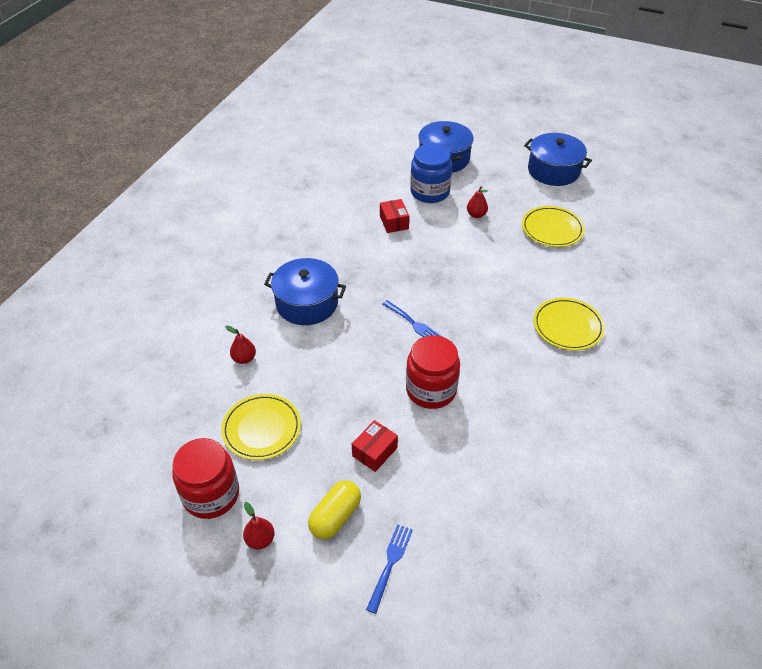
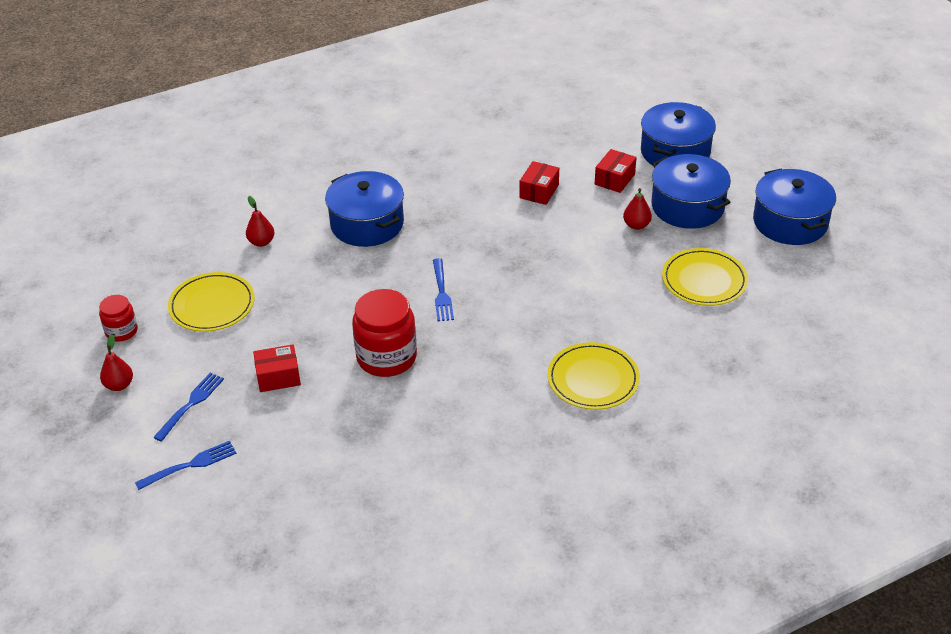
camera: 40 degrees right, 5 degrees down
red jar [172,438,239,519] -> red jar [99,295,138,342], size x0.55
yellow capsule [308,480,361,539] -> blue fork [153,373,224,442]
blue jar [410,144,452,203] -> red box [595,149,637,193]
none -> blue pot [651,154,731,229]

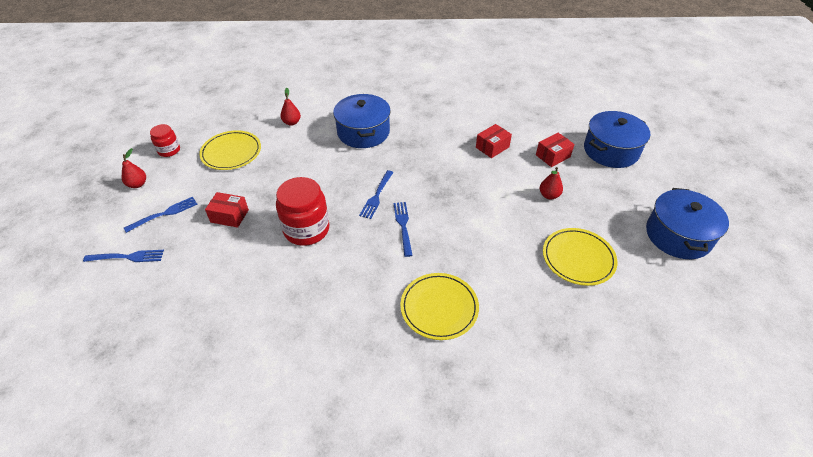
camera: 25 degrees right, 5 degrees up
blue pot [651,154,731,229] -> none
none -> blue fork [393,202,413,257]

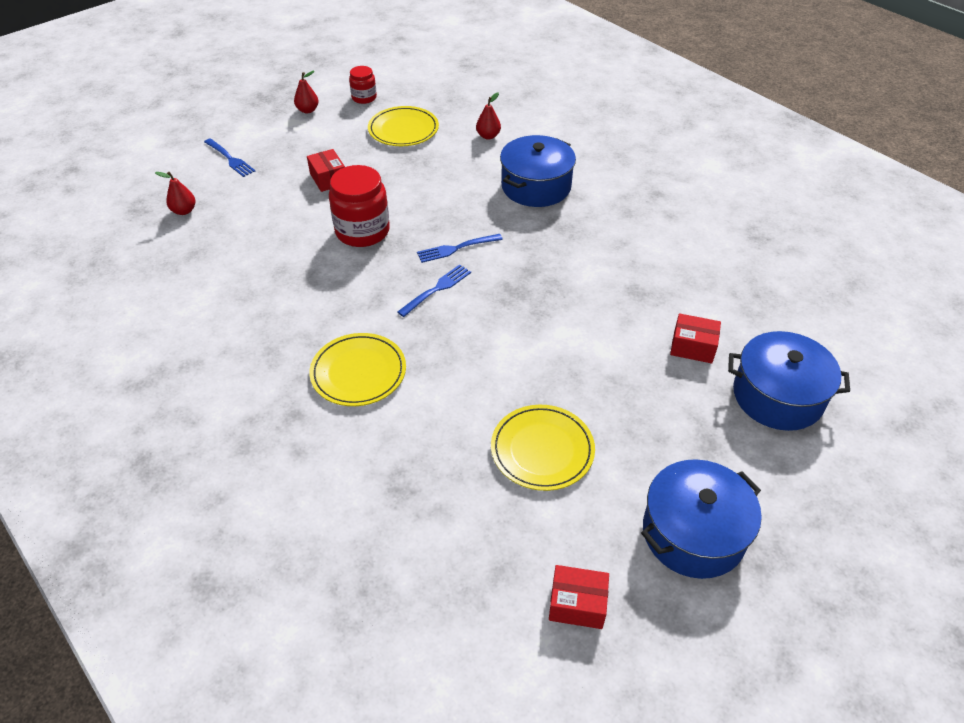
camera: 50 degrees right, 0 degrees up
blue fork [124,197,198,233] -> none
red box [476,124,512,158] -> red box moved to [549,565,609,629]
red pear [540,167,563,199] -> red pear moved to [155,172,195,215]

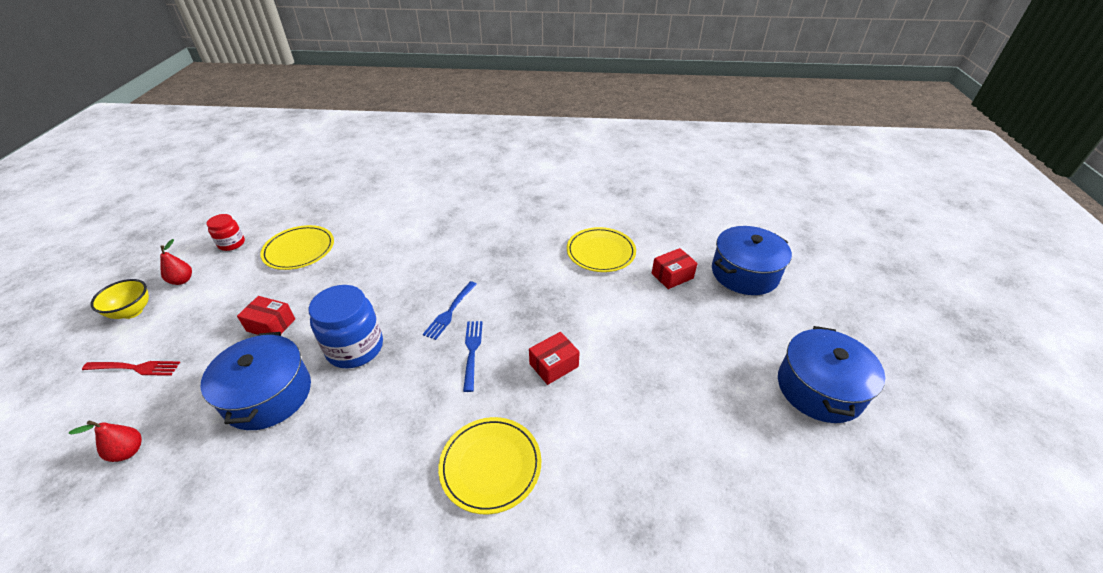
camera: 45 degrees left, 5 degrees down
blue fork [204,138,255,177] -> red fork [82,361,180,376]
red jar [329,165,390,247] -> blue jar [309,285,383,368]
red pear [476,92,501,139] -> none
yellow plate [491,405,595,491] -> yellow plate moved to [567,227,636,272]
blue pot [500,135,576,207] -> blue pot moved to [200,332,311,430]
red box [549,565,609,629] -> red box moved to [529,332,580,385]
none -> yellow bowl [90,279,149,319]

